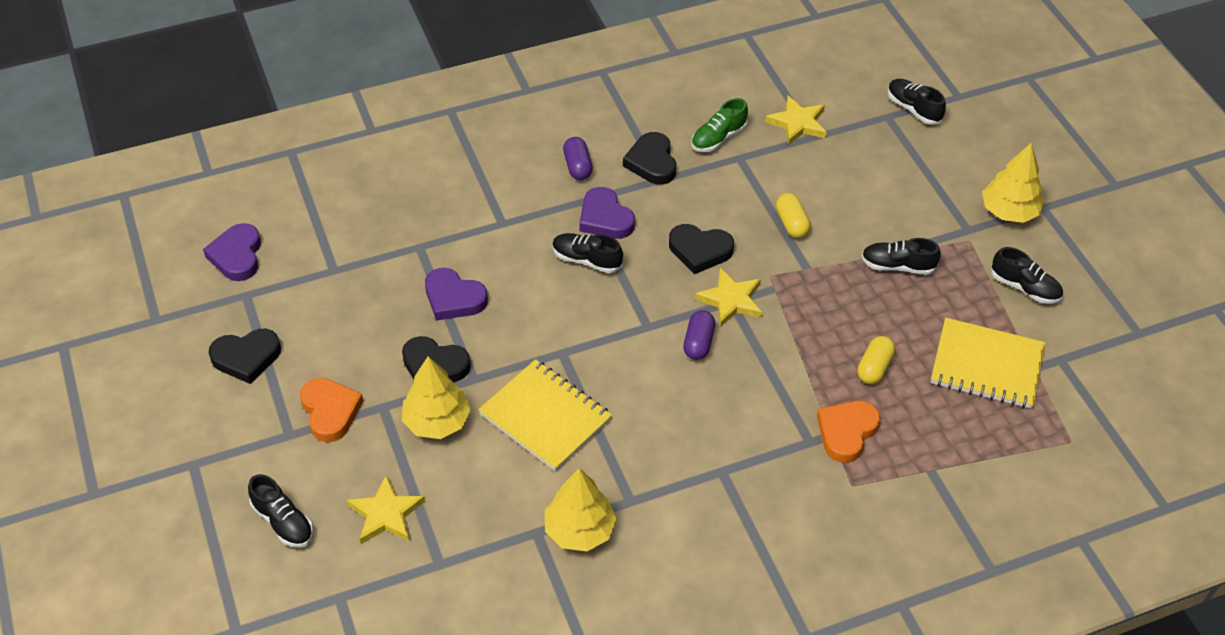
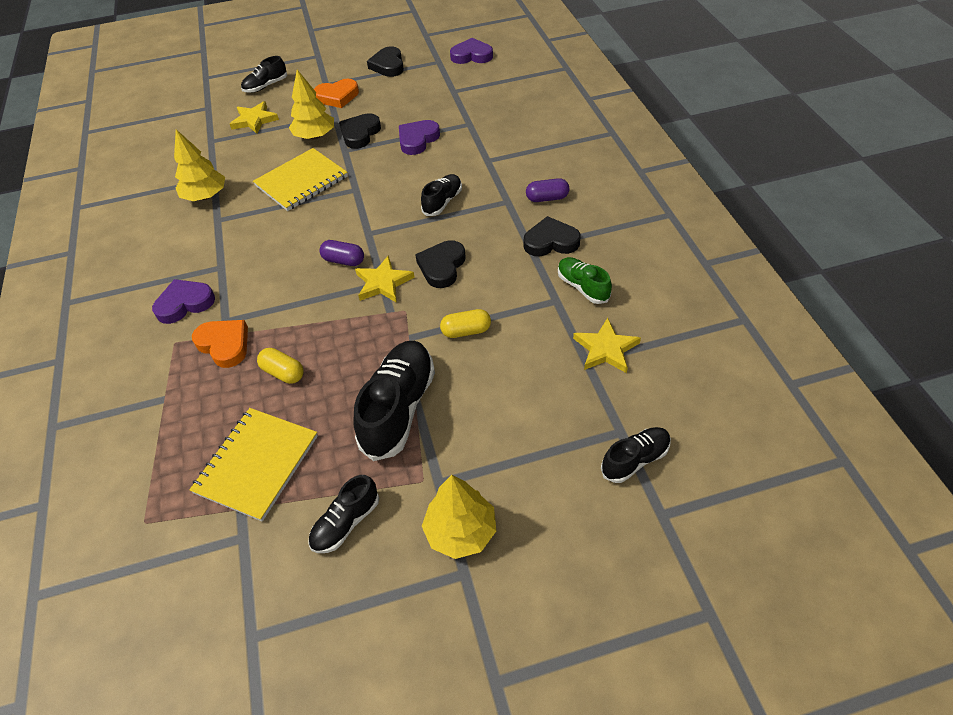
camera: 100 degrees right, 0 degrees up
purple heart [579,187,635,239] -> purple heart moved to [152,279,215,324]
black shoe [861,238,941,275] -> black shoe [353,341,435,461], size x1.78

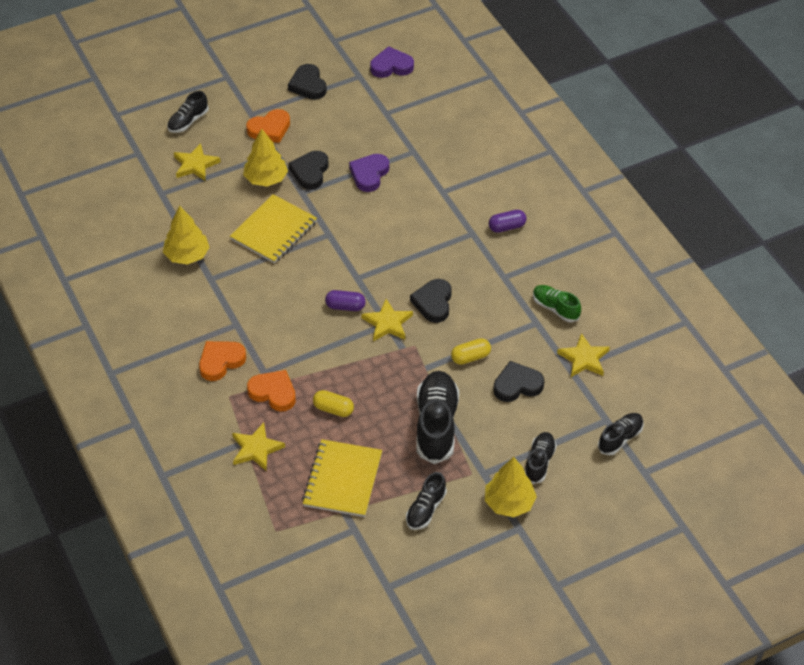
camera: 15 degrees left, 0 degrees up
purple heart [152,279,215,324] -> orange heart [199,341,246,381]
black shoe [421,174,462,216] -> black shoe moved to [525,432,557,484]
black heart [524,216,580,256] -> black heart moved to [493,361,544,402]
none -> yellow star [232,423,285,471]

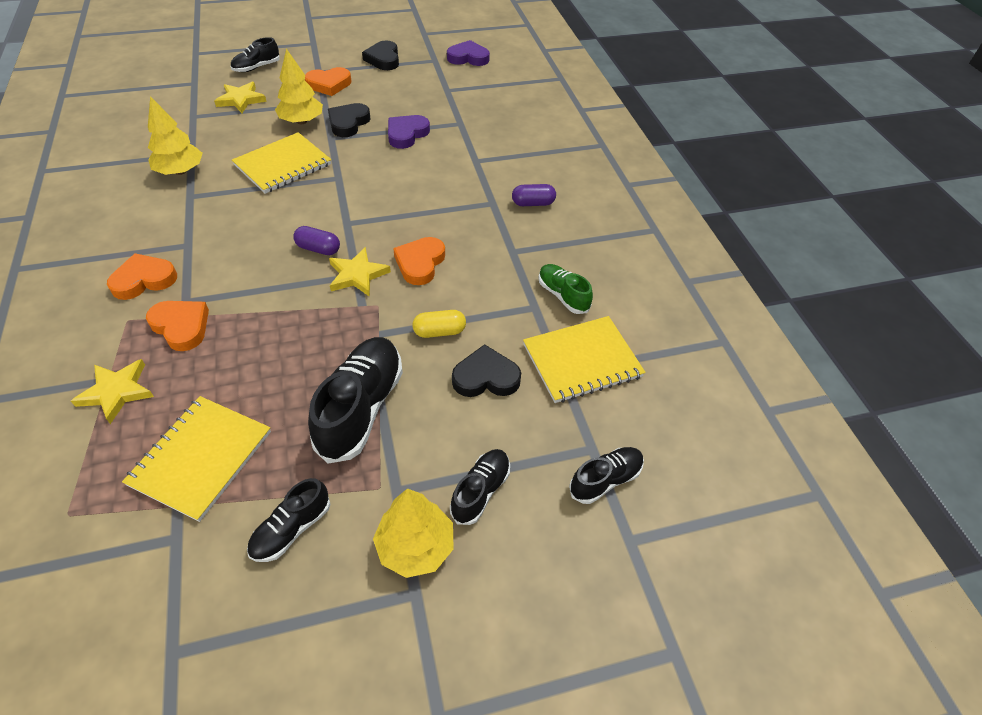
camera: 10 degrees right, 0 degrees up
yellow capsule [313,390,354,417] -> none
black heart [410,279,452,323] -> orange heart [393,237,445,285]
yellow star [557,333,610,377] -> yellow notebook [523,316,646,403]

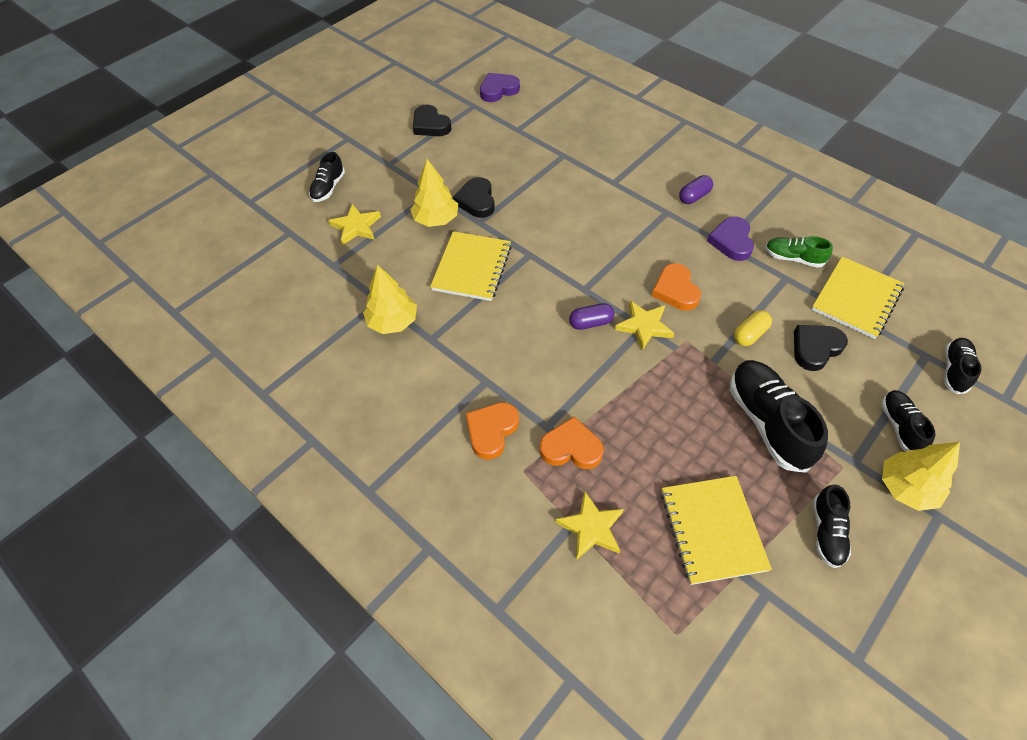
camera: 30 degrees left, 5 degrees up
orange heart [305,67,351,96] -> none
purple heart [388,115,430,149] -> purple heart moved to [707,216,754,261]

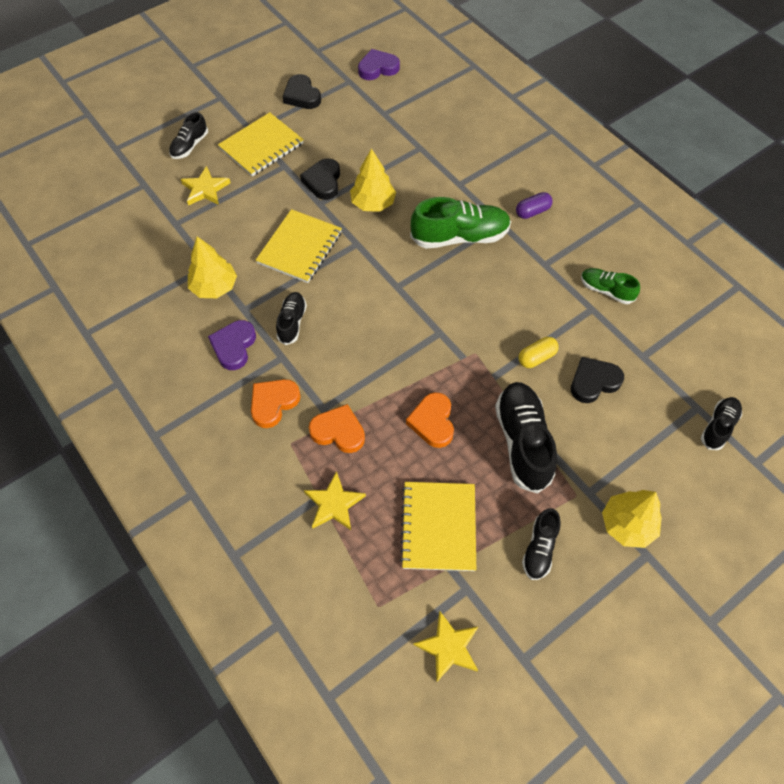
camera: 10 degrees right, 5 degrees up
yellow tree [410,159,458,227] -> yellow tree moved to [350,148,396,212]
purple capsule [569,303,614,330] -> none
yellow star [615,301,675,350] -> yellow star moved to [413,611,479,682]
orange heart [652,263,701,311] -> orange heart moved to [406,392,454,448]
purple heart [707,216,754,261] -> purple heart moved to [208,320,256,370]
yellow notebook [811,257,905,339] -> yellow notebook moved to [218,112,304,176]
black shoe [881,390,936,452] -> black shoe moved to [276,292,307,345]
none -> green shoe [410,197,511,249]

